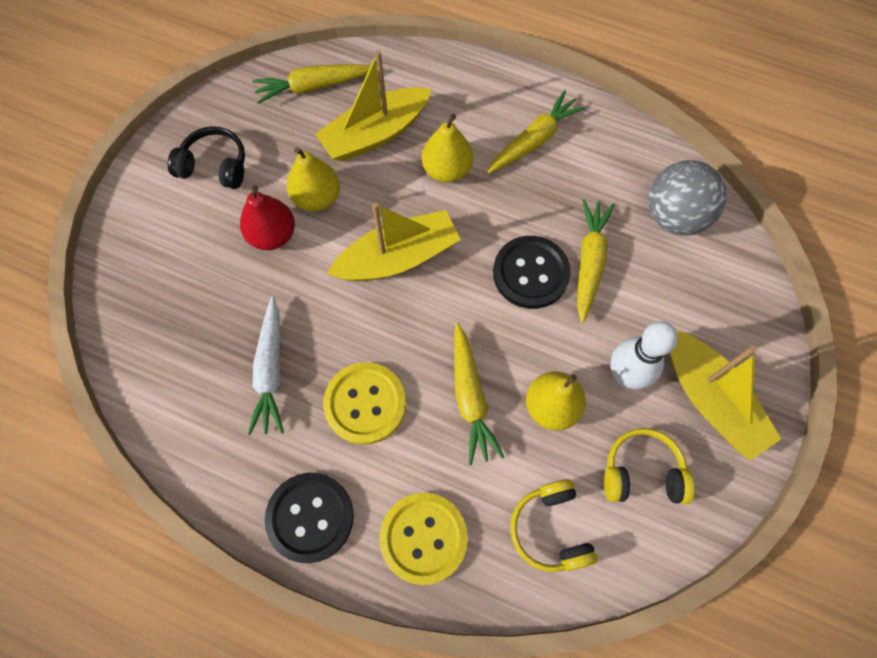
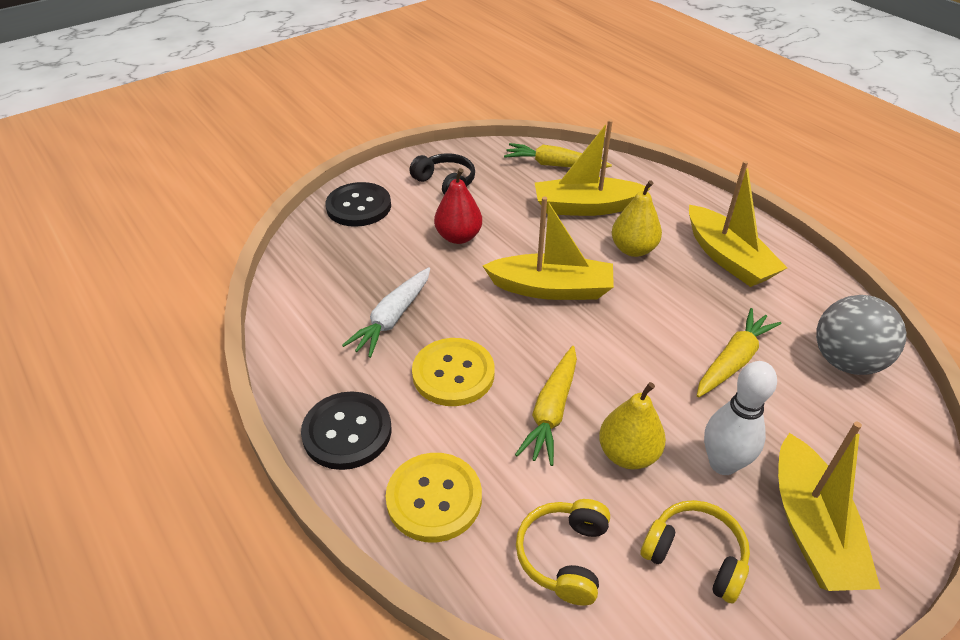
camera: 30 degrees right, 25 degrees down
yellow pear [287,147,340,211] -> none
yellow carrot [488,90,586,173] -> yellow boat [689,161,787,287]
black button [493,236,571,309] -> black button moved to [326,182,391,227]

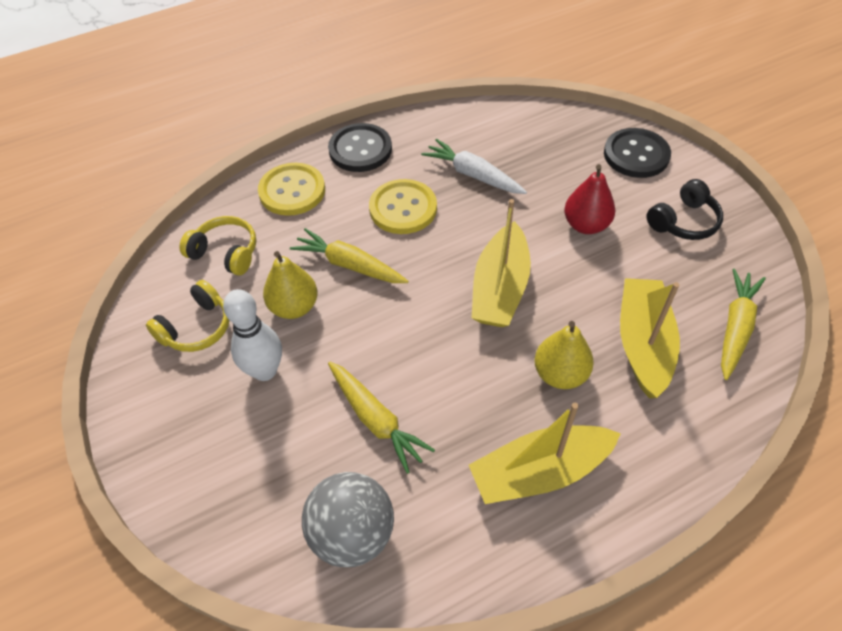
camera: 100 degrees right, 10 degrees up
yellow boat [778,422,881,591] -> none

